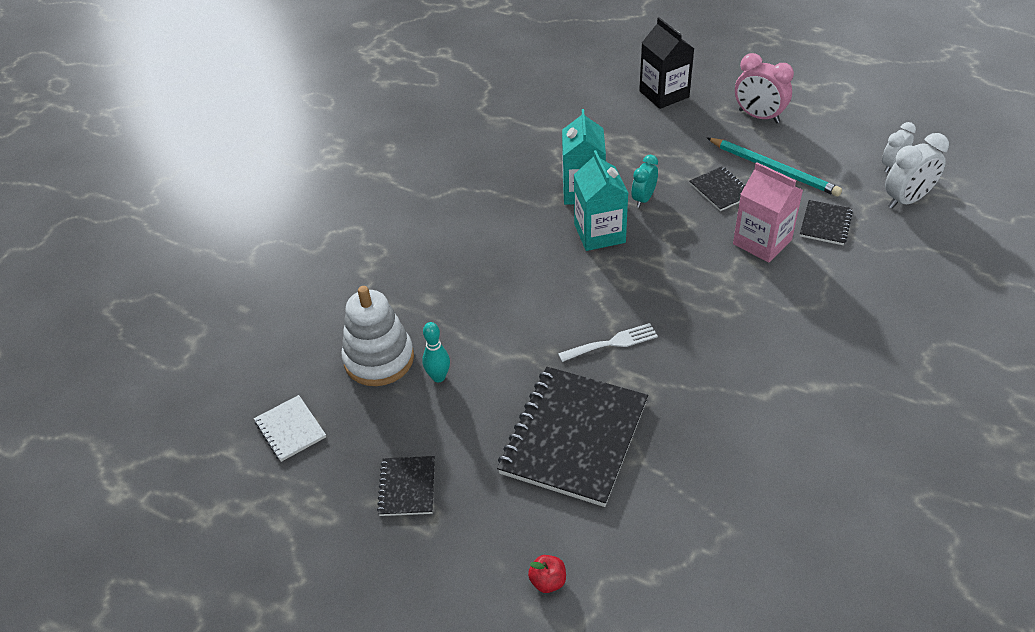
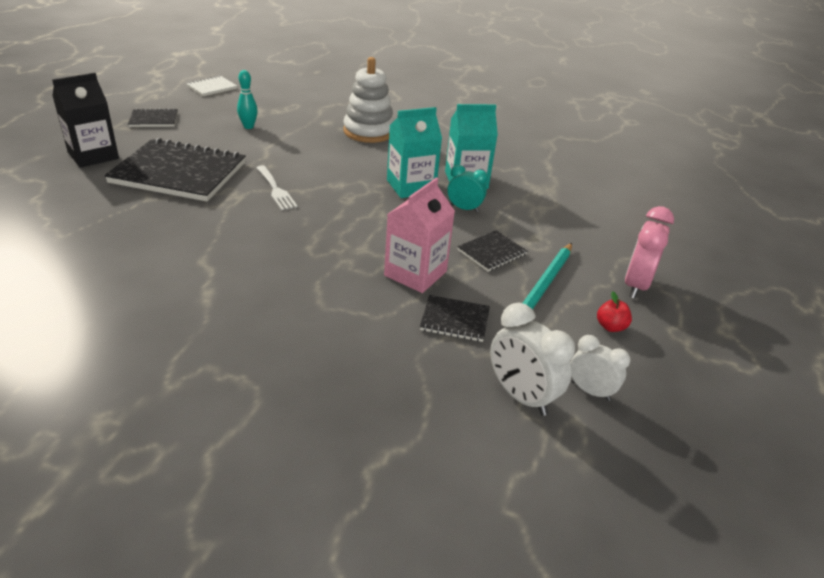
camera: 75 degrees right, 10 degrees down
white stacking toy [342,286,414,386] -> white stacking toy moved to [343,57,394,143]
red apple [528,555,566,593] -> red apple moved to [597,291,632,332]
black carton [639,17,694,109] -> black carton moved to [52,73,119,168]

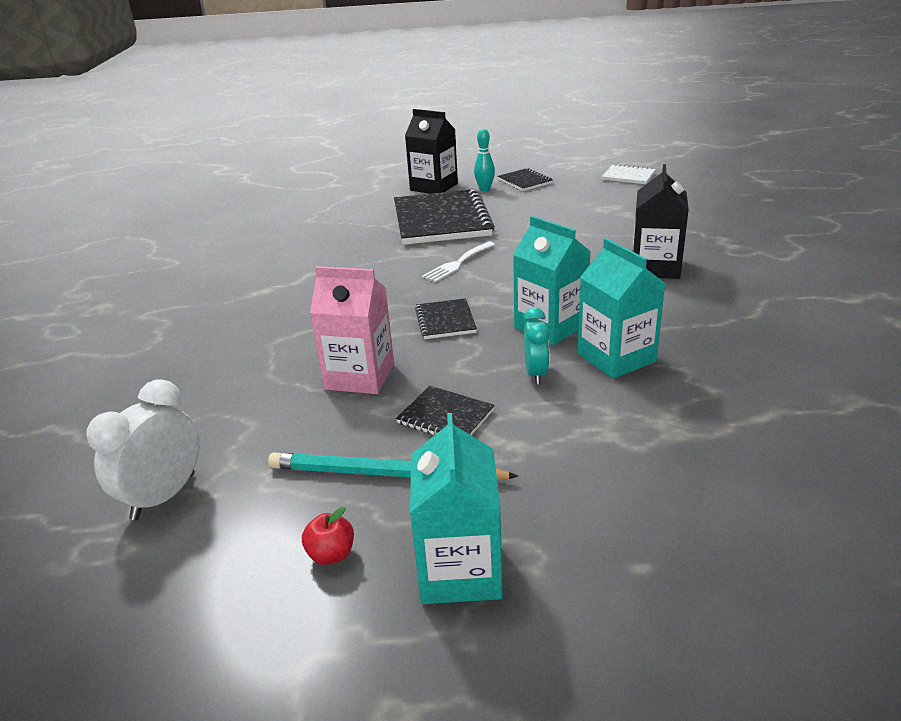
camera: 75 degrees right, 5 degrees down
turquoise bowling pin [237,70,258,129] -> turquoise bowling pin moved to [474,129,495,191]
white stacking toy [343,57,394,143] -> black carton [633,164,689,279]
black notebook [420,295,490,342] -> black notebook moved to [415,298,477,339]
white clock [570,335,630,401] -> none
pink clock [625,206,674,299] -> turquoise carton [410,413,503,604]

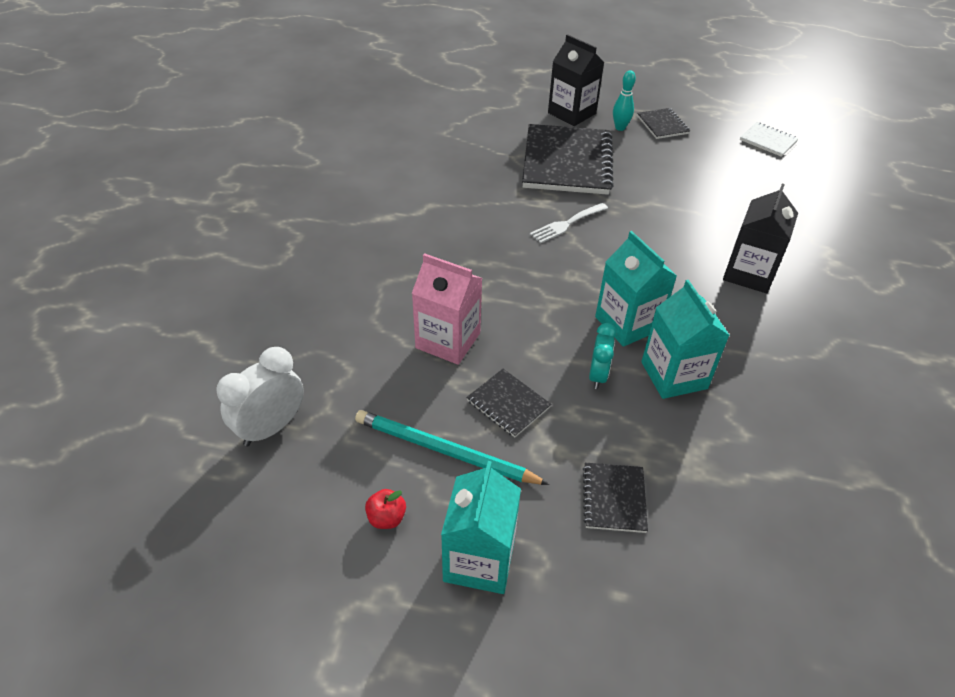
camera: 10 degrees right, 15 degrees up
black notebook [415,298,477,339] -> black notebook moved to [583,463,648,533]

